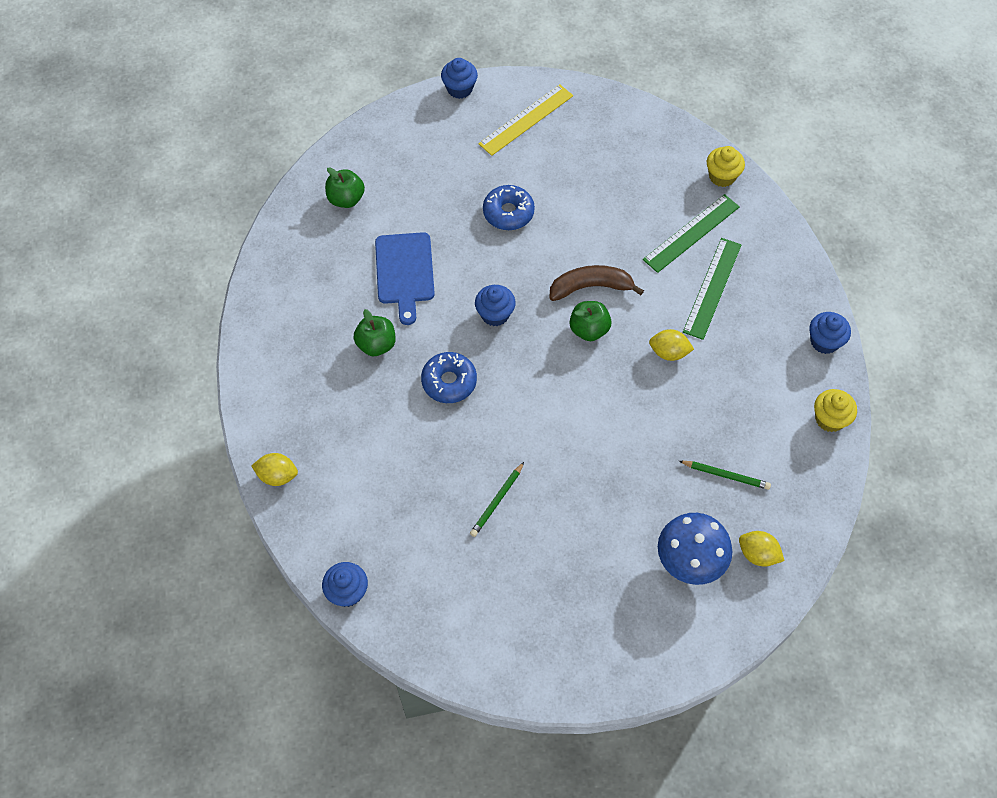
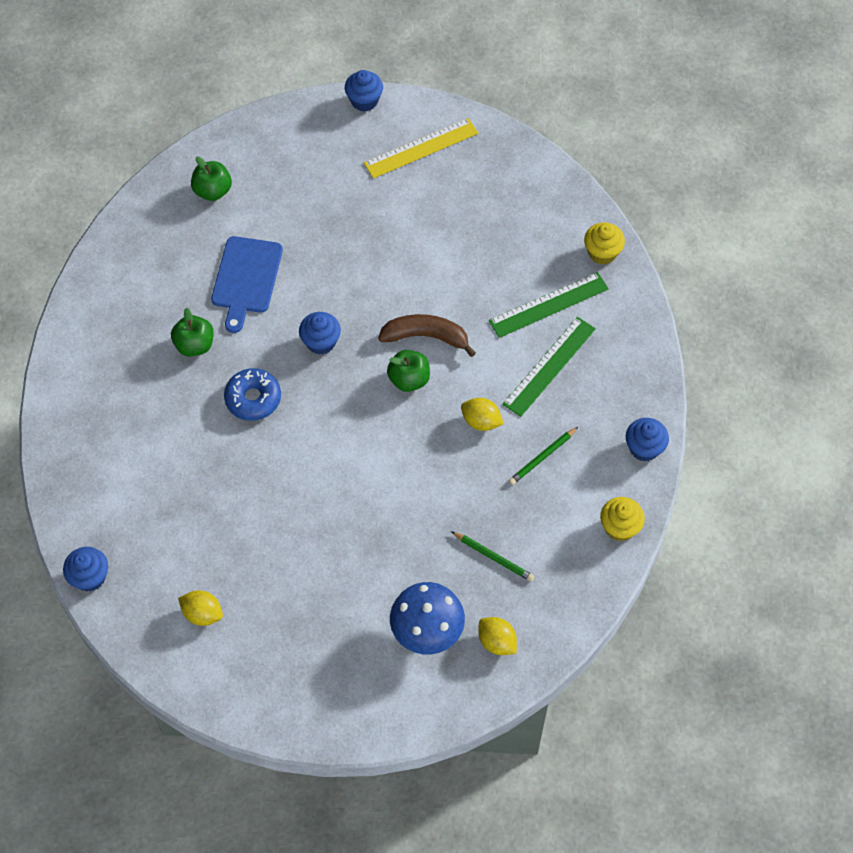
camera: 15 degrees right, 0 degrees up
yellow lemon [251,453,298,486] -> yellow lemon moved to [178,590,223,626]
green pencil [470,462,524,537] -> green pencil moved to [508,427,578,485]
blue donut [483,185,535,230] -> none

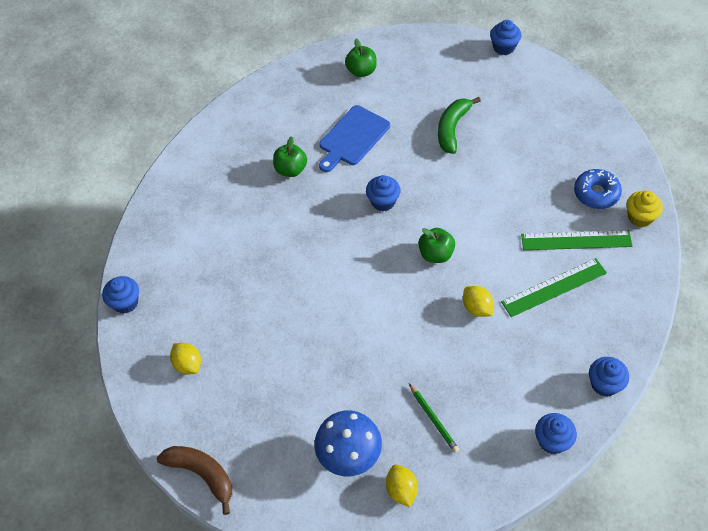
camera: 30 degrees right, 5 degrees down
blue donut [224,368,281,421] -> blue donut moved to [574,169,622,209]
yellow ruler [364,118,478,178] -> none
brown banana [378,314,476,357] -> brown banana moved to [157,446,232,515]
green pencil [508,427,578,485] -> none
yellow cupcake [600,497,645,541] -> blue cupcake [535,413,577,454]
none -> green banana [438,97,481,154]

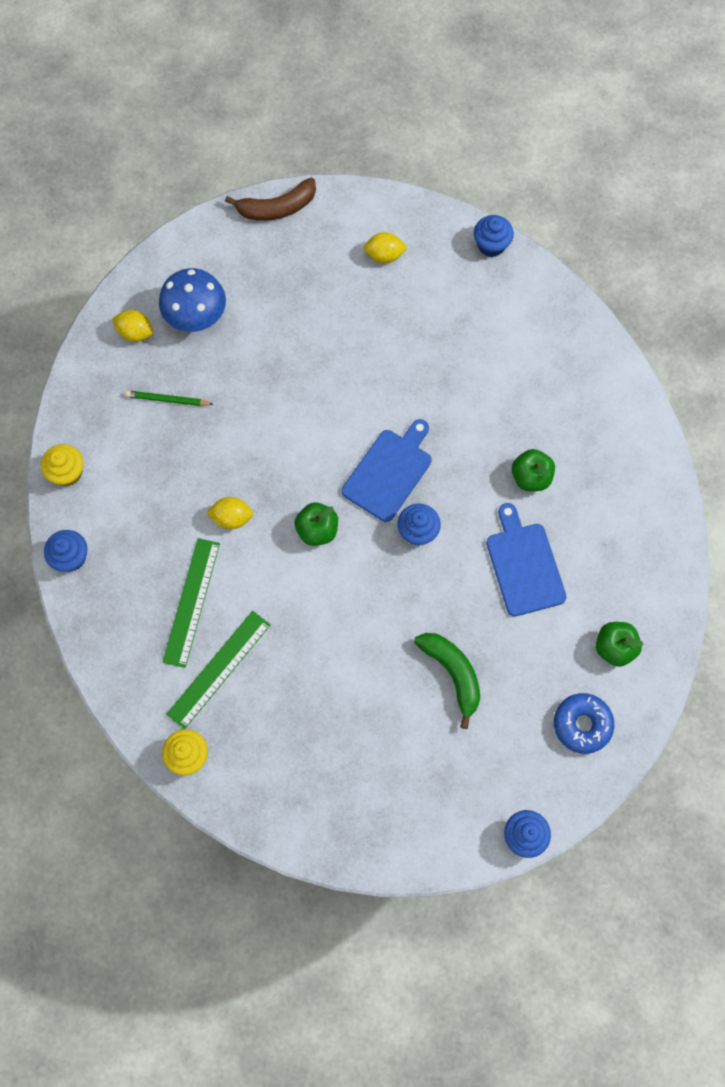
camera: 125 degrees right, 15 degrees up
blue cupcake [535,413,577,454] -> yellow cupcake [41,444,84,486]
blue donut [574,169,622,209] -> blue donut moved to [554,693,614,754]
none -> blue cutting board [342,419,431,522]

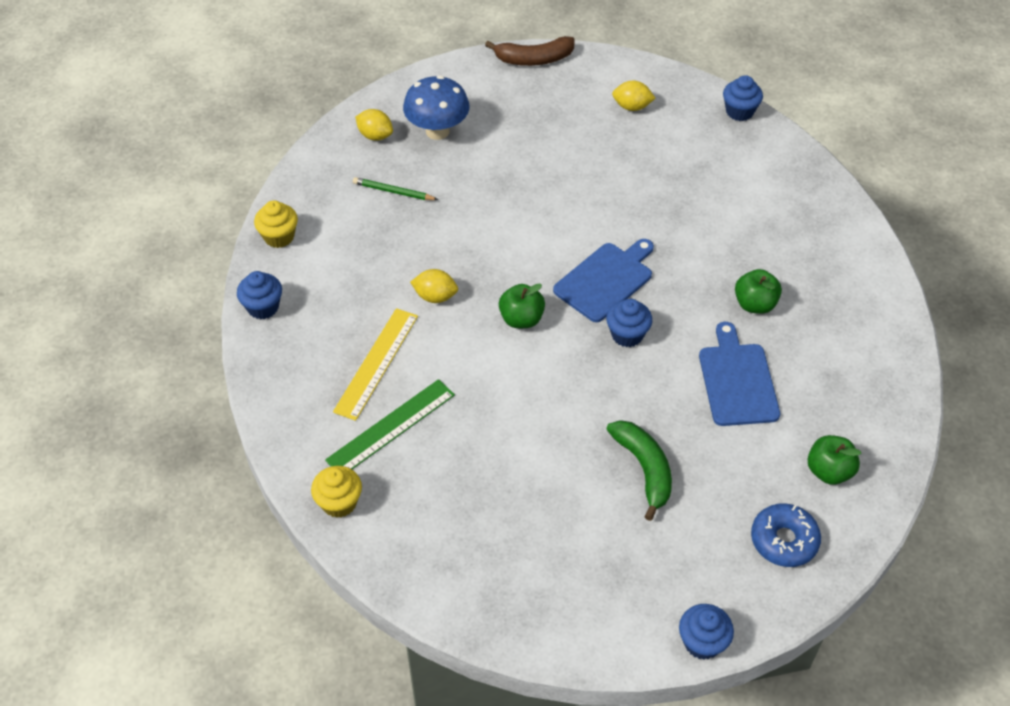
camera: 10 degrees right, 20 degrees down
green ruler [163,538,220,668] -> yellow ruler [333,308,418,421]

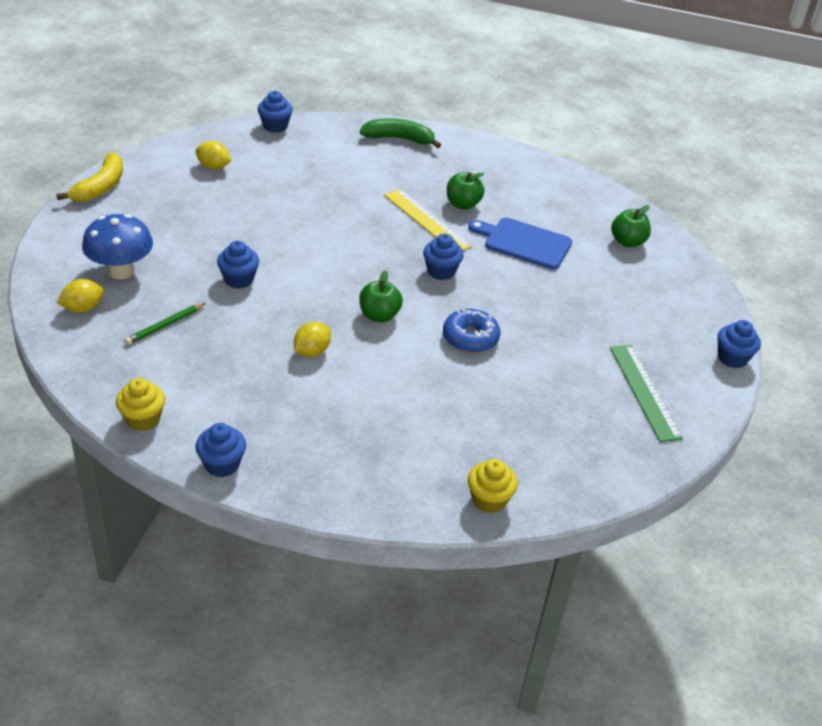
camera: 65 degrees left, 10 degrees down
green ruler [325,379,455,469] -> green ruler moved to [610,345,683,442]
yellow ruler [333,308,418,421] -> yellow ruler moved to [384,189,472,251]
brown banana [485,36,575,66] -> yellow banana [56,153,123,202]
blue cutting board [553,239,654,322] -> none
green banana [606,420,672,521] -> green banana moved to [360,118,441,148]
yellow lemon [612,80,656,111] -> yellow lemon turned 75 degrees clockwise [196,141,231,169]
blue donut [751,503,821,567] -> blue donut moved to [443,309,500,353]
none -> blue cupcake [217,241,259,289]

